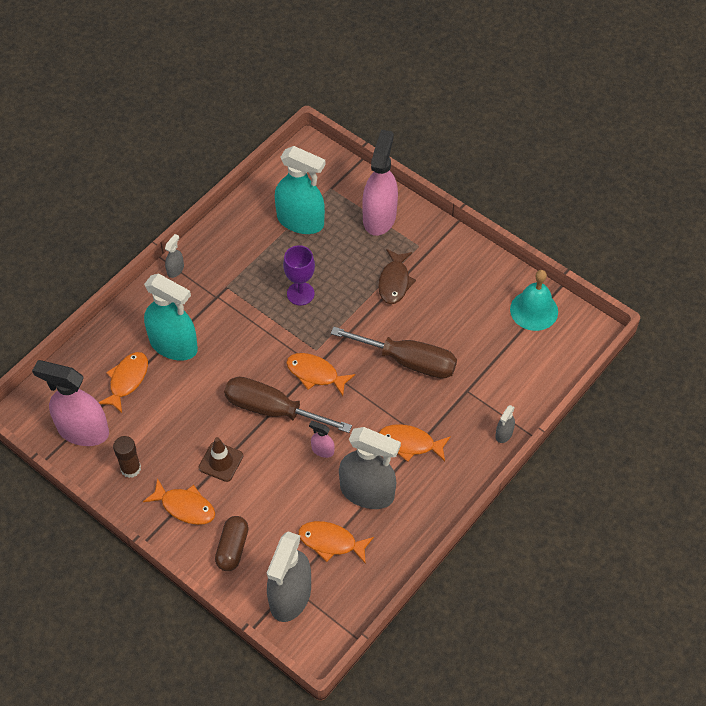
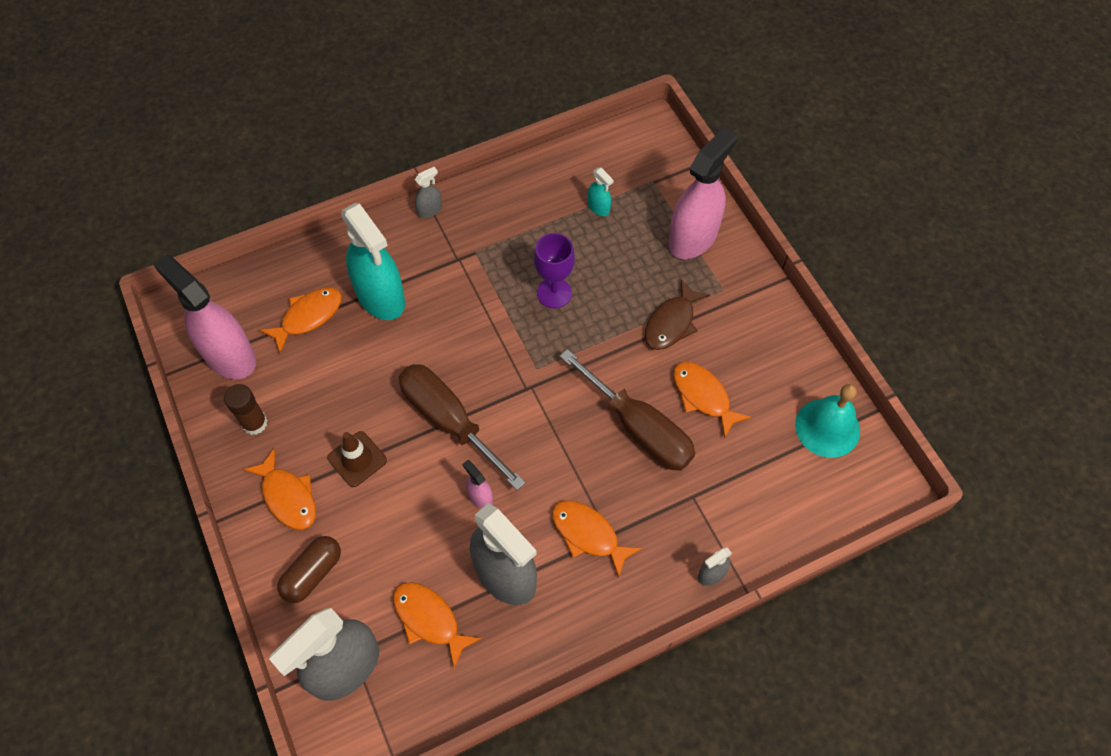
camera: 25 degrees right, 5 degrees up
turquoise spray bottle [275,146,325,234] -> turquoise spray bottle [588,168,614,216], size x0.43
orange fish [286,353,355,396] -> orange fish moved to [673,362,751,438]

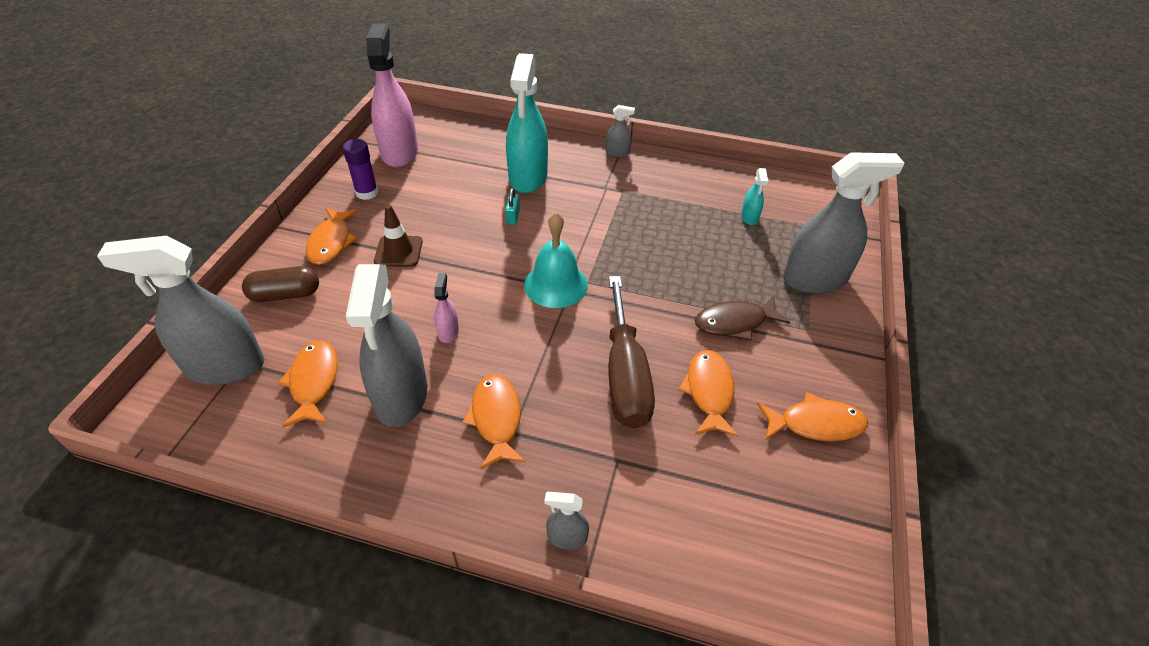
camera: 40 degrees right, 15 degrees down
brown glue stick [224,384,268,435] -> purple glue stick [343,139,378,200]
orange fish [260,288,342,353] -> orange fish moved to [757,392,868,441]
brown screwdriver [399,364,526,490] -> none
purple goblet [534,233,575,308] -> none
pink spray bottle [668,127,738,259] -> grey spray bottle [783,152,905,294]
turquoise bell [795,384,860,458] -> turquoise bell moved to [524,212,588,308]
none -> turquoise padlock [505,188,520,225]

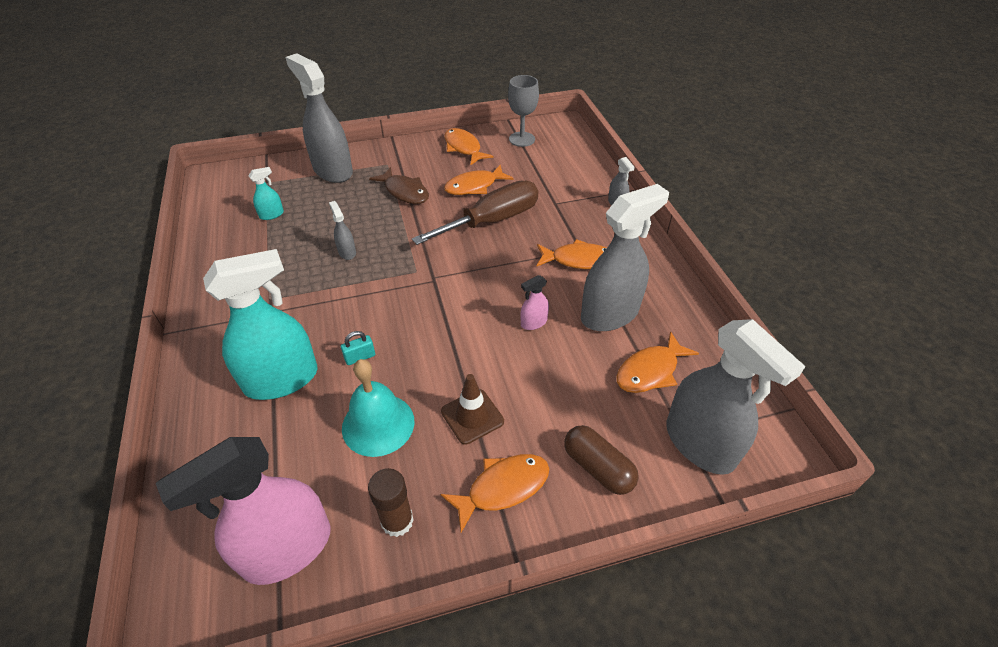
camera: 120 degrees left, 0 degrees up
purple glue stick [343,139,378,200] -> brown glue stick [368,468,414,537]
orange fish [462,374,526,469] -> orange fish turned 135 degrees counterclockwise [536,239,607,269]
turquoise bell [524,212,588,308] -> turquoise bell moved to [342,359,414,457]
grey spray bottle [606,105,635,157] -> grey spray bottle moved to [329,201,356,260]
none -> grey goblet [508,75,539,147]

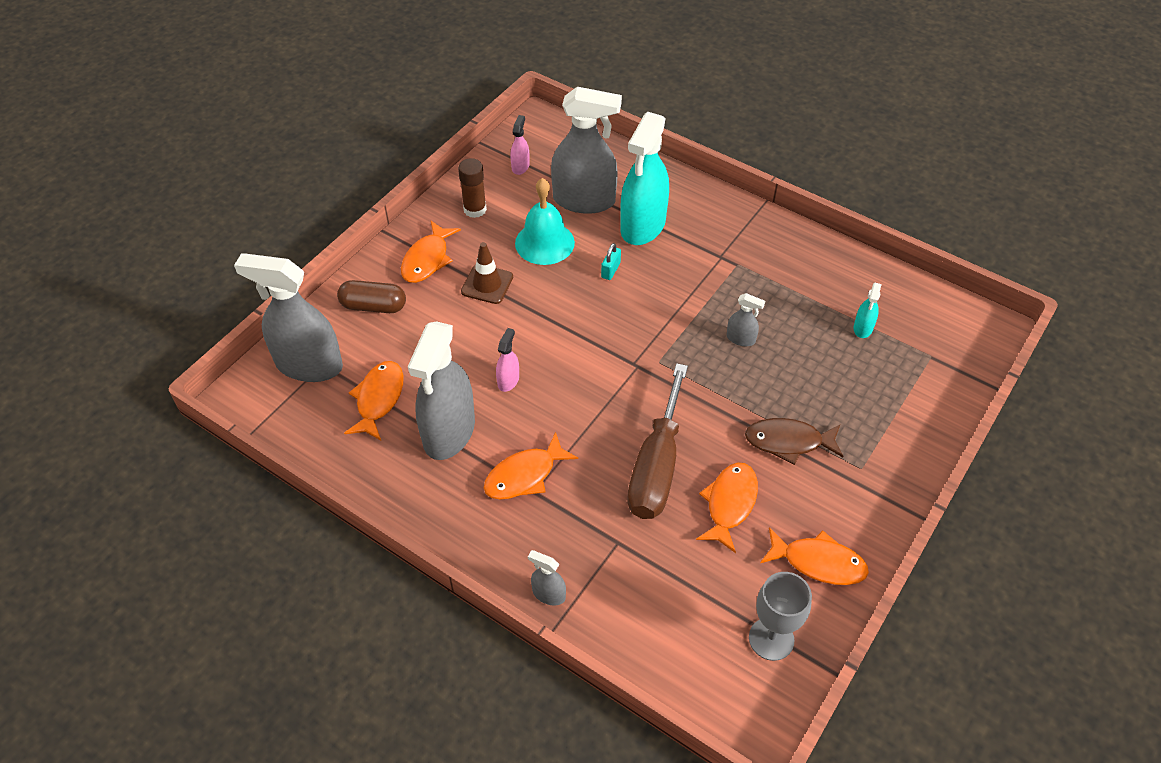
camera: 140 degrees right, 5 degrees up
pink spray bottle [156,437,331,585] -> pink spray bottle [510,115,530,175], size x0.43
grey spray bottle [285,53,353,183] -> grey spray bottle moved to [551,87,622,214]

